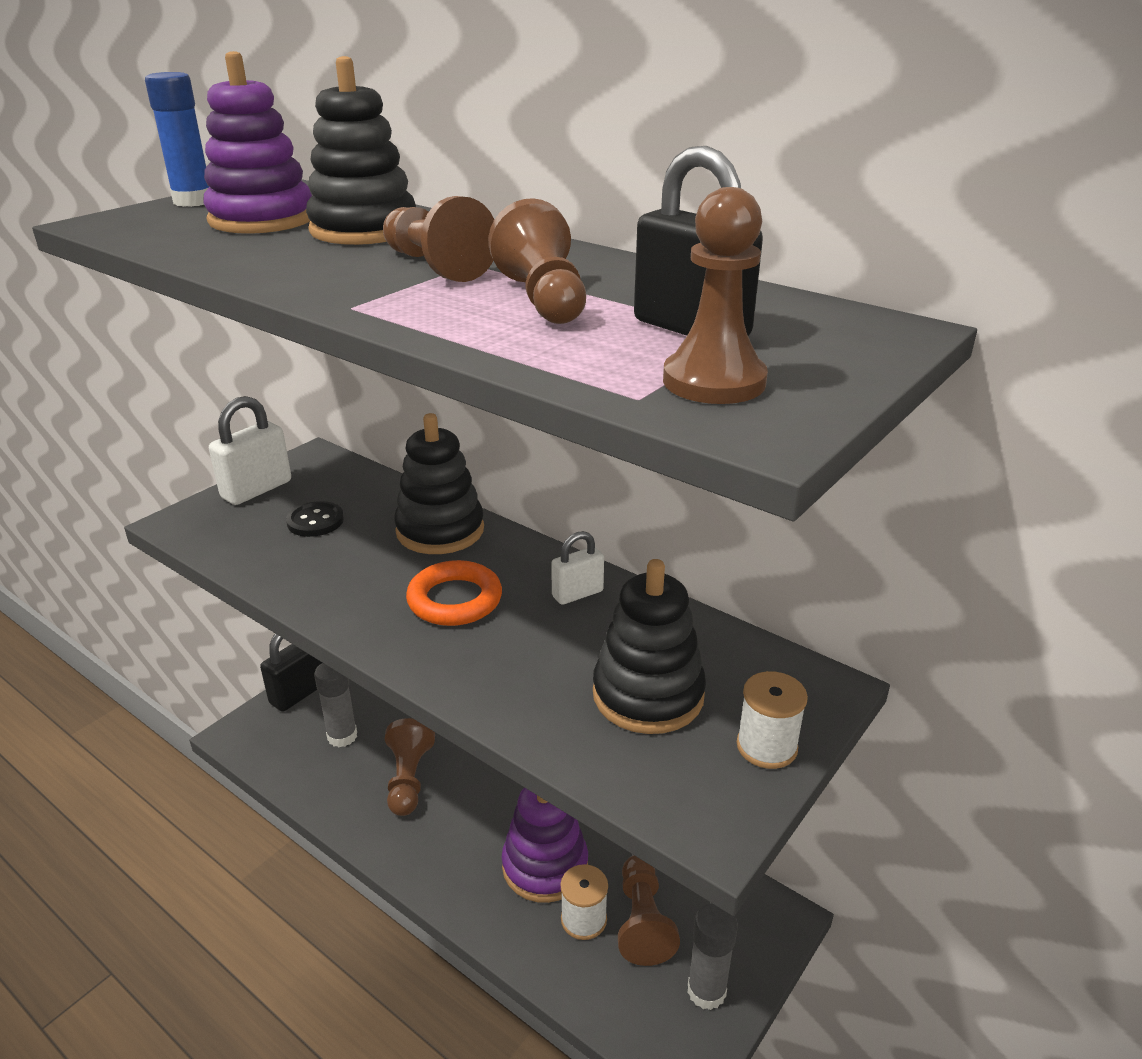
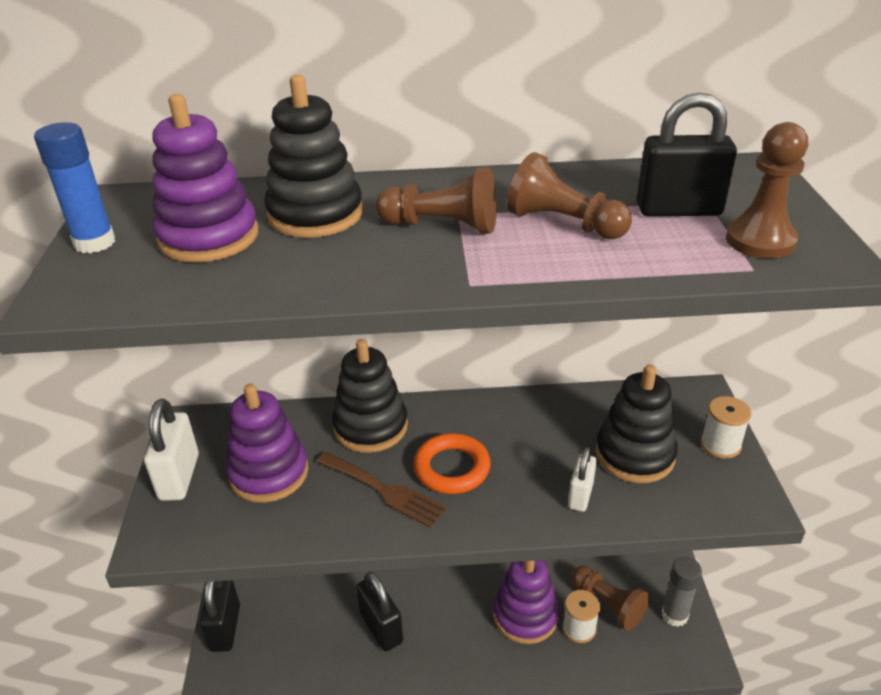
camera: 40 degrees left, 5 degrees up
black button [286,501,344,537] -> purple stacking toy [226,384,309,503]
grey glue stick [314,663,357,747] -> none
brown pawn [385,718,435,816] -> black padlock [356,571,403,651]
white padlock [551,531,604,605] -> white padlock moved to [568,447,597,512]
none -> brown fork [317,452,447,528]

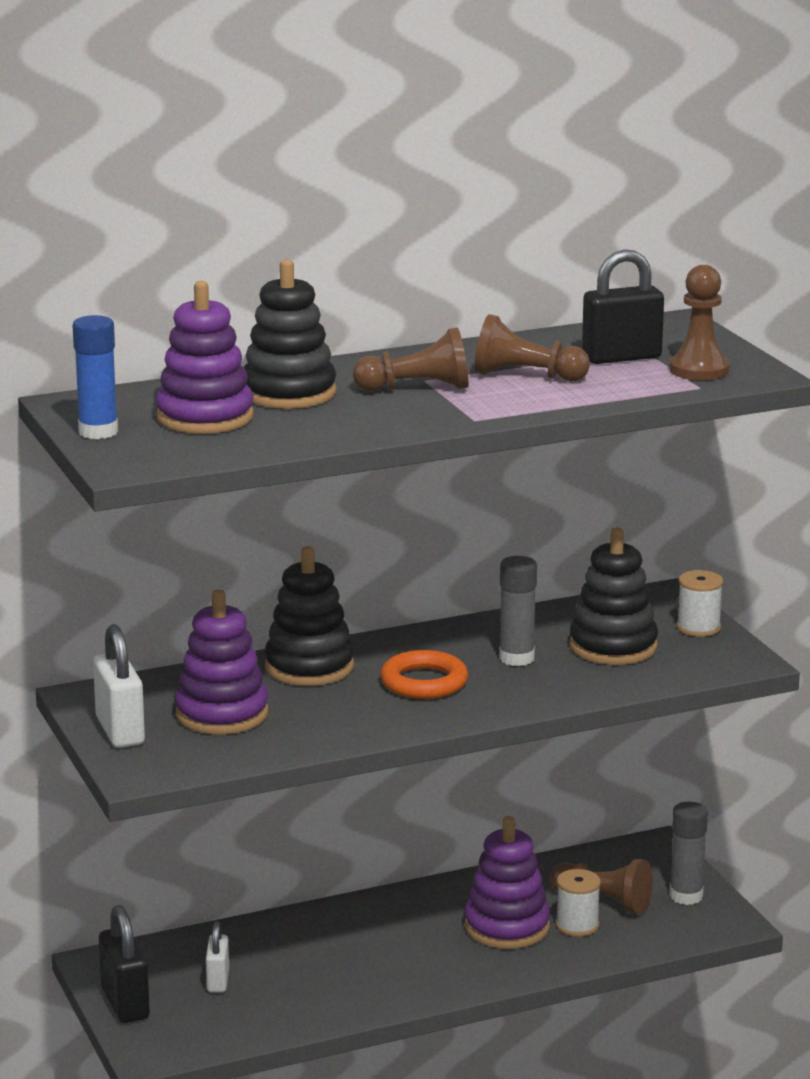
camera: 20 degrees left, 15 degrees down
brown fork [317,452,447,528] -> none
black padlock [356,571,403,651] -> none
white padlock [568,447,597,512] -> white padlock moved to [206,921,229,992]
none -> grey glue stick [499,556,537,666]

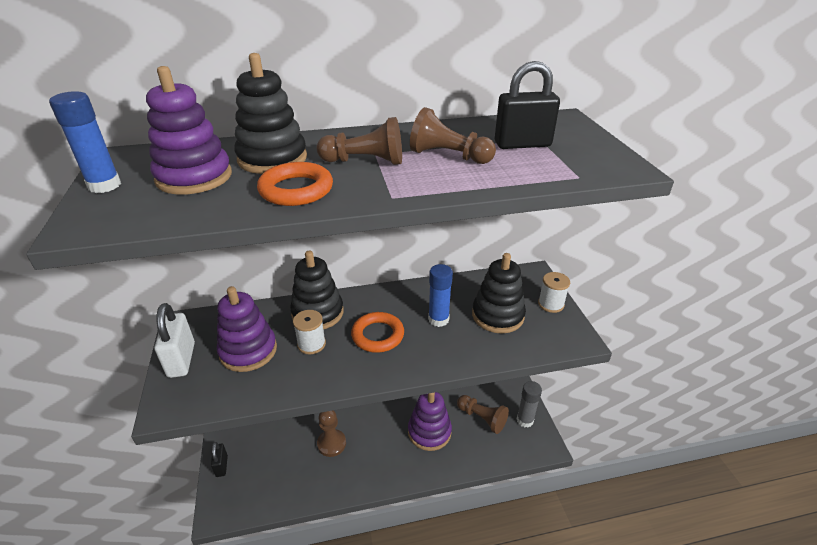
camera: 10 degrees right, 15 degrees up
black padlock [99,905,150,1023] -> black padlock [211,442,228,477], size x0.62
white padlock [206,921,229,992] -> none
grey glue stick [499,556,537,666] -> blue glue stick [428,264,453,327]
white spool [556,869,601,937] -> white spool moved to [293,310,326,354]
brown pawn [669,265,730,380] -> brown pawn moved to [317,410,346,457]
none -> orange ring [257,162,333,206]

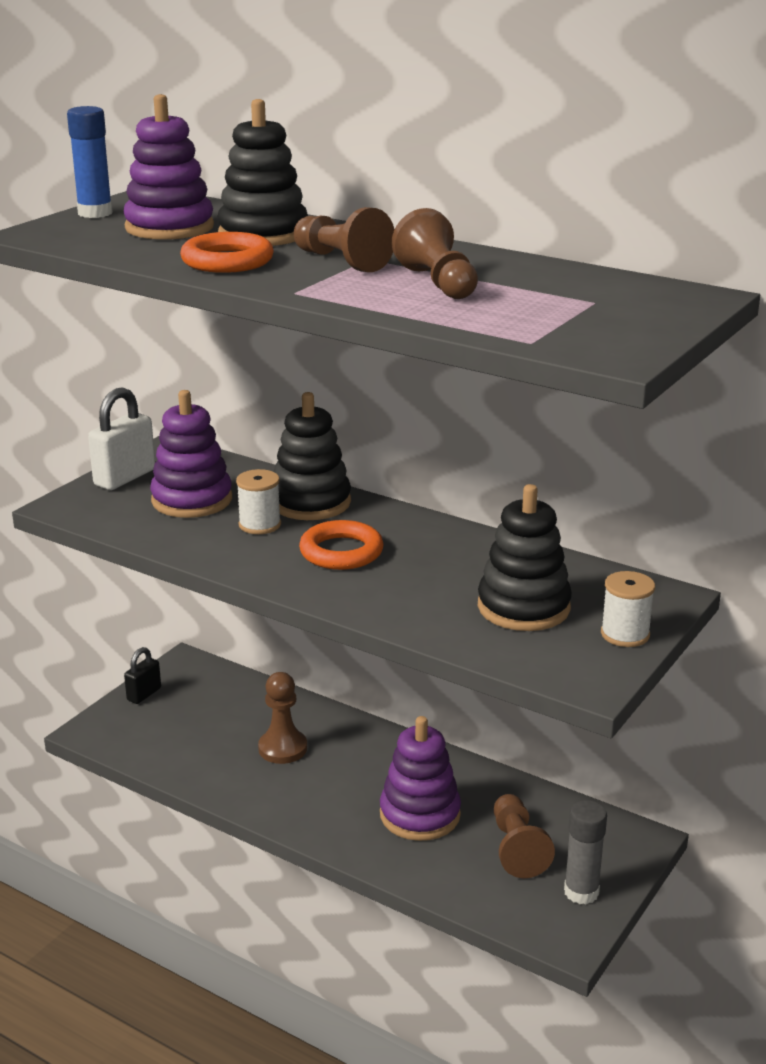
camera: 45 degrees right, 10 degrees down
blue glue stick [428,264,453,327] -> none
black padlock [495,61,560,149] -> none

